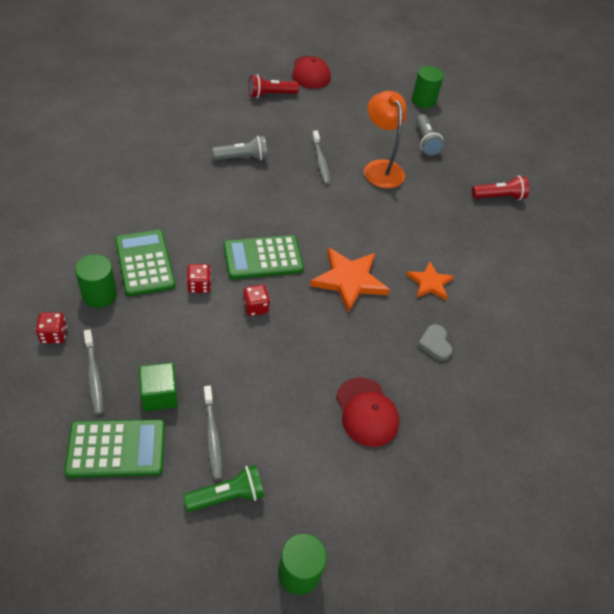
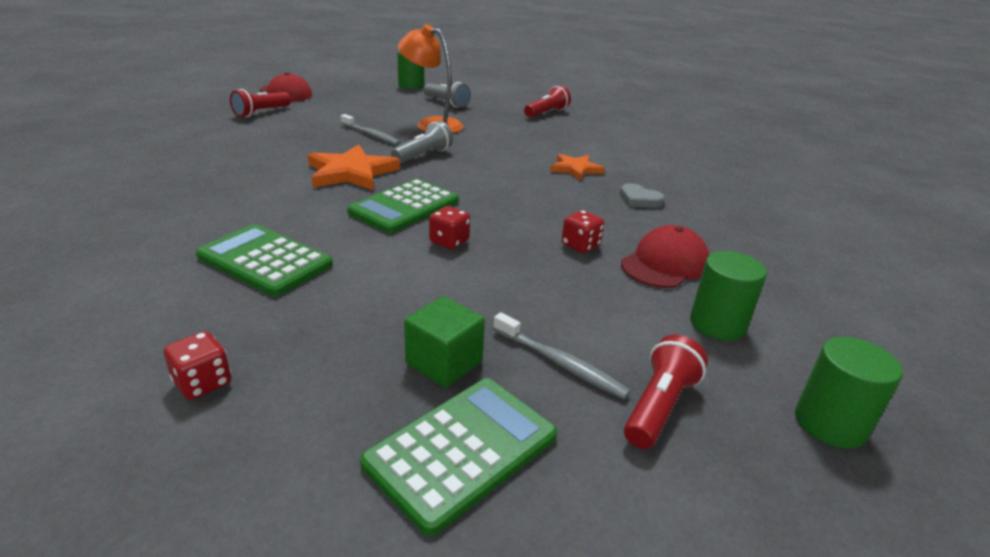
camera: 35 degrees left, 20 degrees down
green cylinder [75,254,117,308] -> green cylinder moved to [690,251,767,340]
grey toothbrush [84,329,103,415] -> none
green flashlight [183,465,264,512] -> red flashlight [624,335,708,449]
red dice [187,264,211,293] -> red dice moved to [562,210,604,253]
grey flashlight [212,136,267,161] -> grey flashlight moved to [391,121,453,164]
orange star [310,247,390,313] -> orange star moved to [308,145,400,190]
red cap [336,377,399,447] -> red cap turned 75 degrees counterclockwise [621,225,709,288]

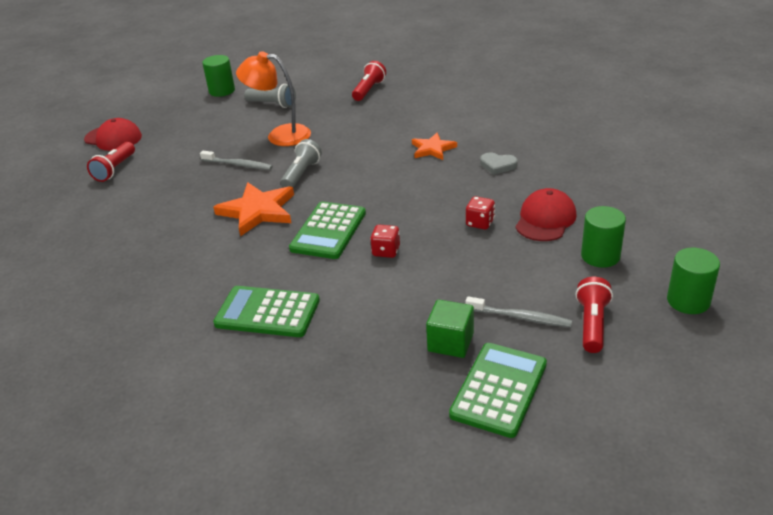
camera: 15 degrees left, 5 degrees up
red dice [164,331,231,400] -> none

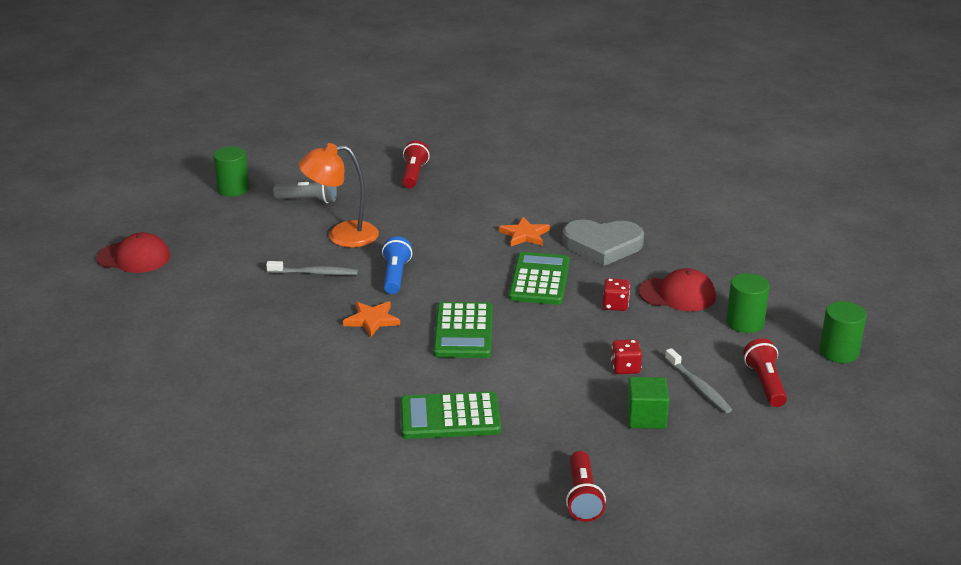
camera: 20 degrees left, 5 degrees down
red flashlight [87,142,135,182] -> red flashlight moved to [566,451,606,522]
orange star [213,182,294,236] -> orange star [343,301,400,337], size x0.62
grey flashlight [280,139,322,188] -> blue flashlight [382,236,412,294]
red dice [370,225,400,258] -> red dice moved to [611,339,642,374]
green calculator [449,343,547,438] -> green calculator moved to [509,252,570,305]
grey toothbrush [465,296,572,327] -> grey toothbrush turned 60 degrees clockwise [665,348,732,413]
grey heart [480,153,518,175] -> grey heart [562,219,644,266], size x2.02
red cap [515,188,576,241] -> red cap turned 90 degrees clockwise [638,268,716,311]

